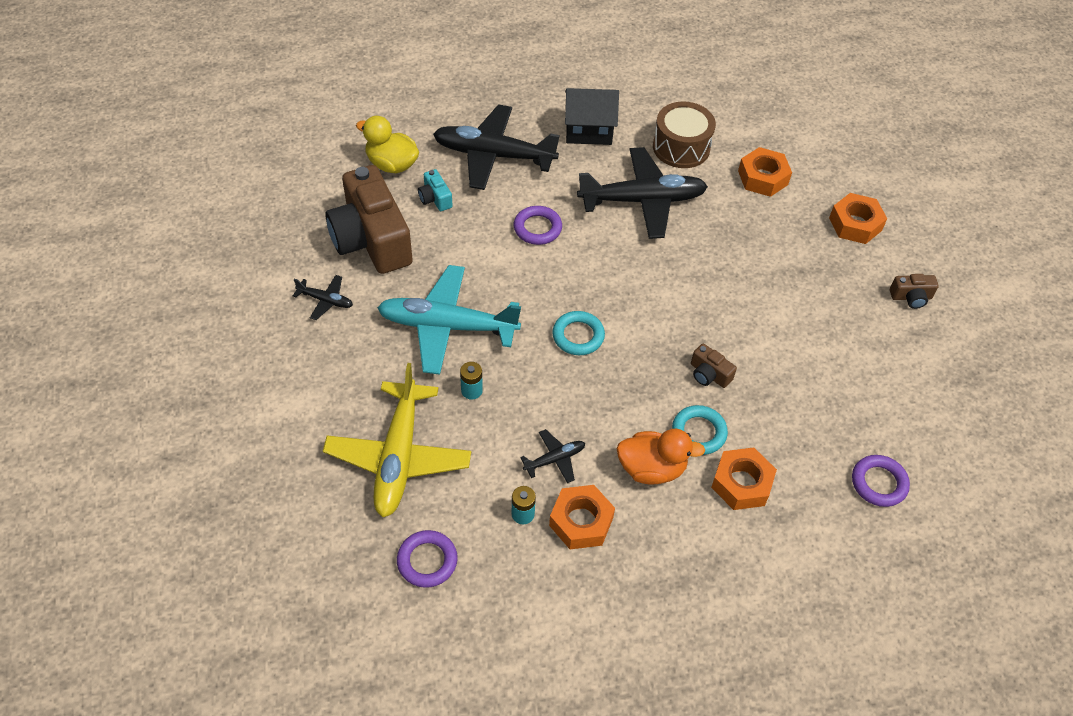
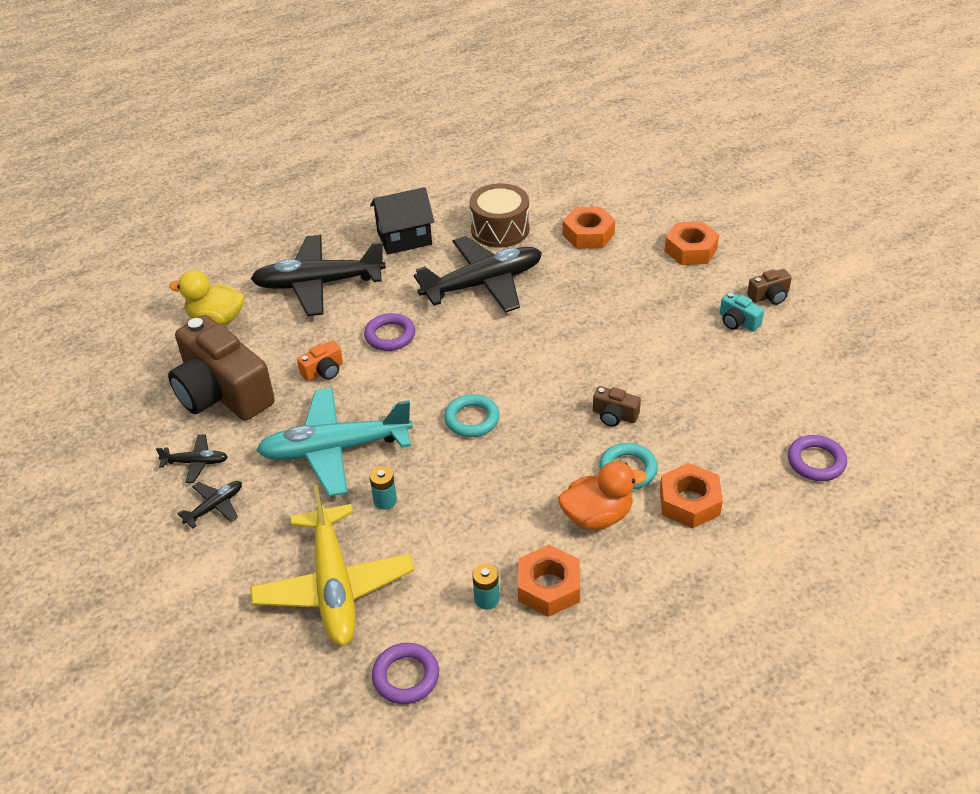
camera: 15 degrees left, 10 degrees down
turquoise camera [418,169,453,211] -> turquoise camera moved to [720,292,764,332]
black plane [520,429,585,483] -> black plane moved to [177,481,242,528]
none -> orange camera [297,340,343,382]

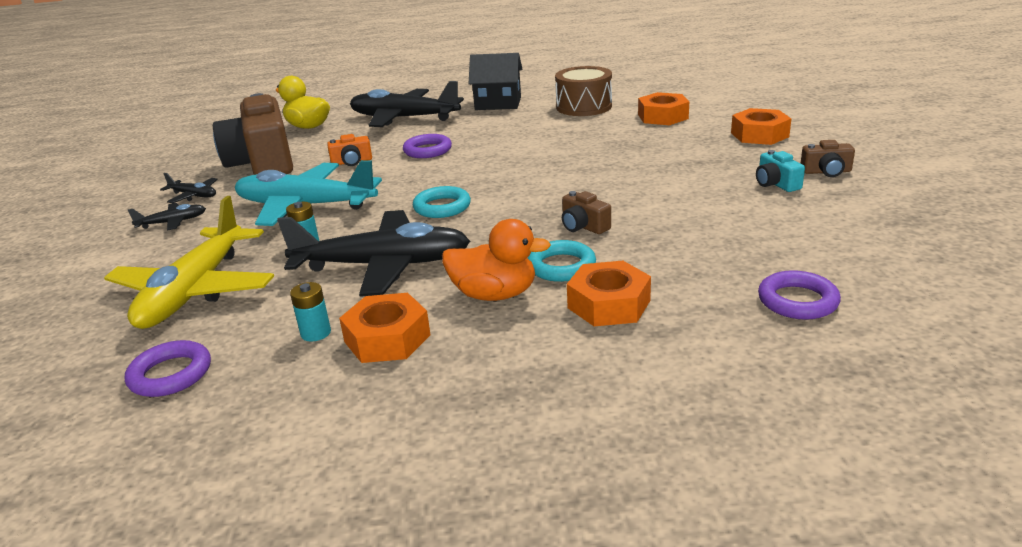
camera: 25 degrees right, 15 degrees down
black plane [414,236,542,313] -> black plane moved to [277,210,470,297]

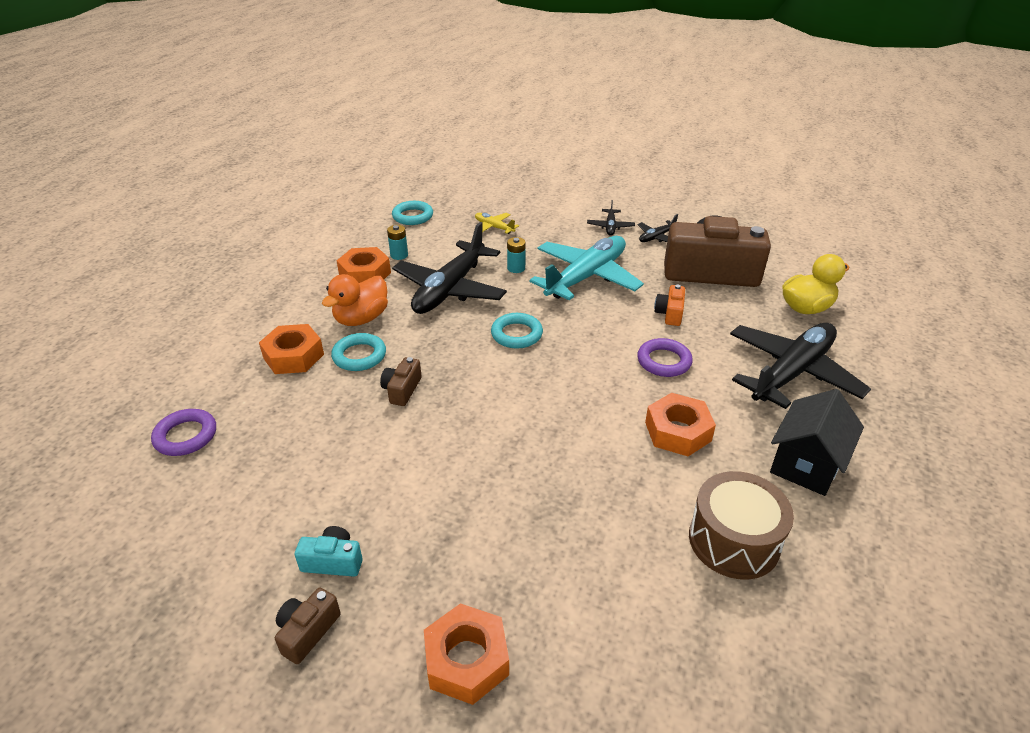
camera: 115 degrees right, 10 degrees up
yellow plane [104,196,274,329] -> yellow plane [475,213,519,234], size x0.44
purple ring [125,340,211,397] -> turquoise ring [392,201,433,225]
brown camera [562,191,611,234] -> brown camera turned 60 degrees counterclockwise [380,357,422,406]
orange nut [638,92,689,125] -> orange nut moved to [645,393,716,456]

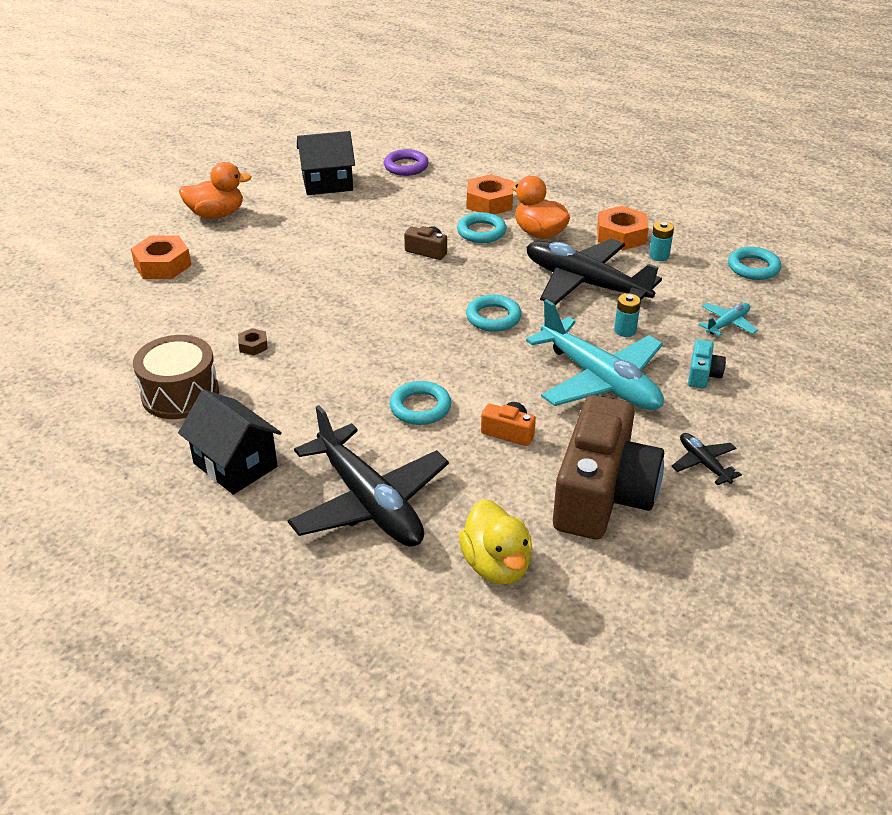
camera: 100 degrees right, 0 degrees up
brown camera [275,588,341,664] -> orange duck [179,162,252,218]
turquoise camera [295,526,363,577] -> turquoise camera moved to [688,339,726,388]
yellow plane [475,213,519,234] -> turquoise plane [699,303,758,336]
black plane [587,200,635,236] -> none
purple ring [637,338,693,377] -> turquoise ring [390,381,451,425]
orange nut [645,393,716,456] -> none
none -> brown nut [238,328,268,355]
none -> black house [297,131,355,195]

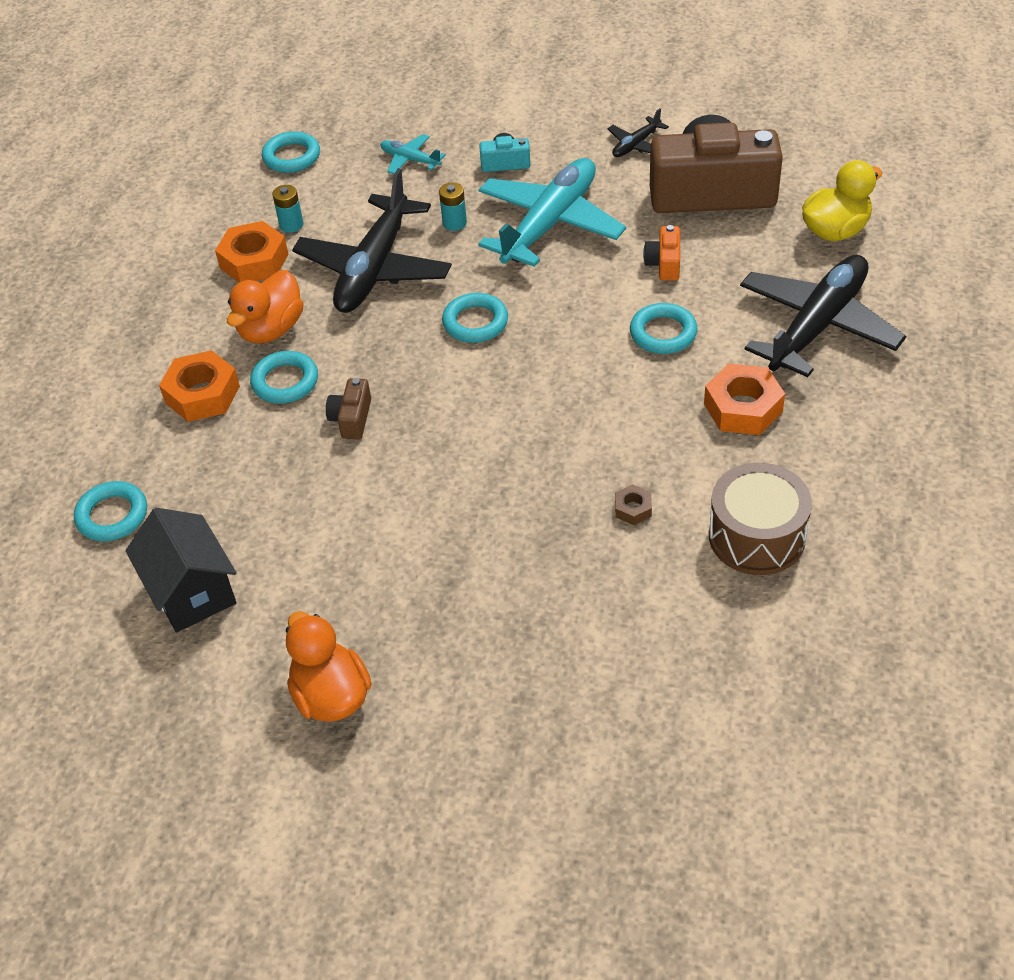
camera: 105 degrees left, 10 degrees up
orange nut [131,236,191,279] -> orange nut moved to [704,363,785,435]
black house [178,390,282,495] -> none
purple ring [384,149,429,176] -> turquoise ring [74,481,147,541]

